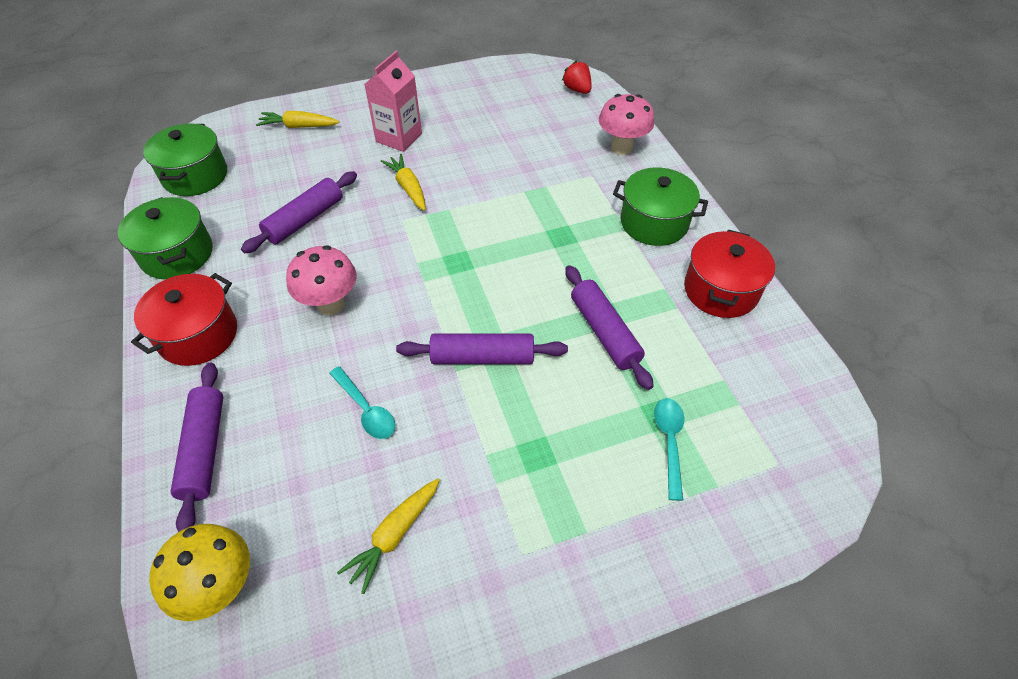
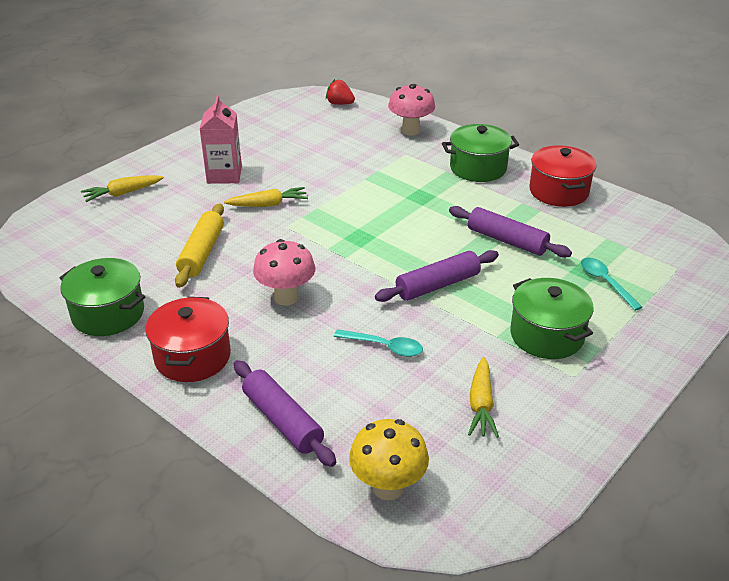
camera: 30 degrees left, 15 degrees down
green pot [143,123,227,196] -> green pot moved to [510,278,594,359]
purple rolling pin [241,171,357,254] -> yellow rolling pin [175,204,224,288]
yellow carrot [381,154,426,211] -> yellow carrot turned 135 degrees clockwise [224,187,308,207]

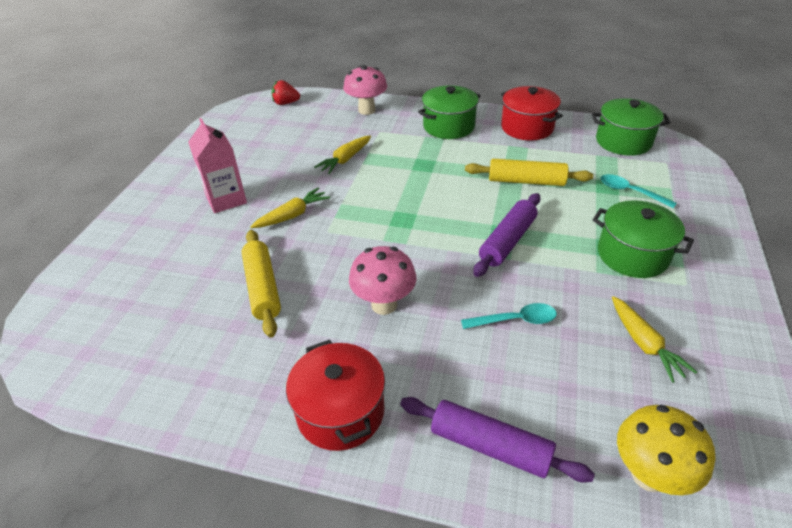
camera: 25 degrees left, 5 degrees up
green pot [60,258,145,336] -> green pot moved to [592,98,671,156]
yellow carrot [81,175,164,202] -> yellow carrot moved to [314,136,371,174]
purple rolling pin [449,206,572,258] -> yellow rolling pin [465,159,593,186]

